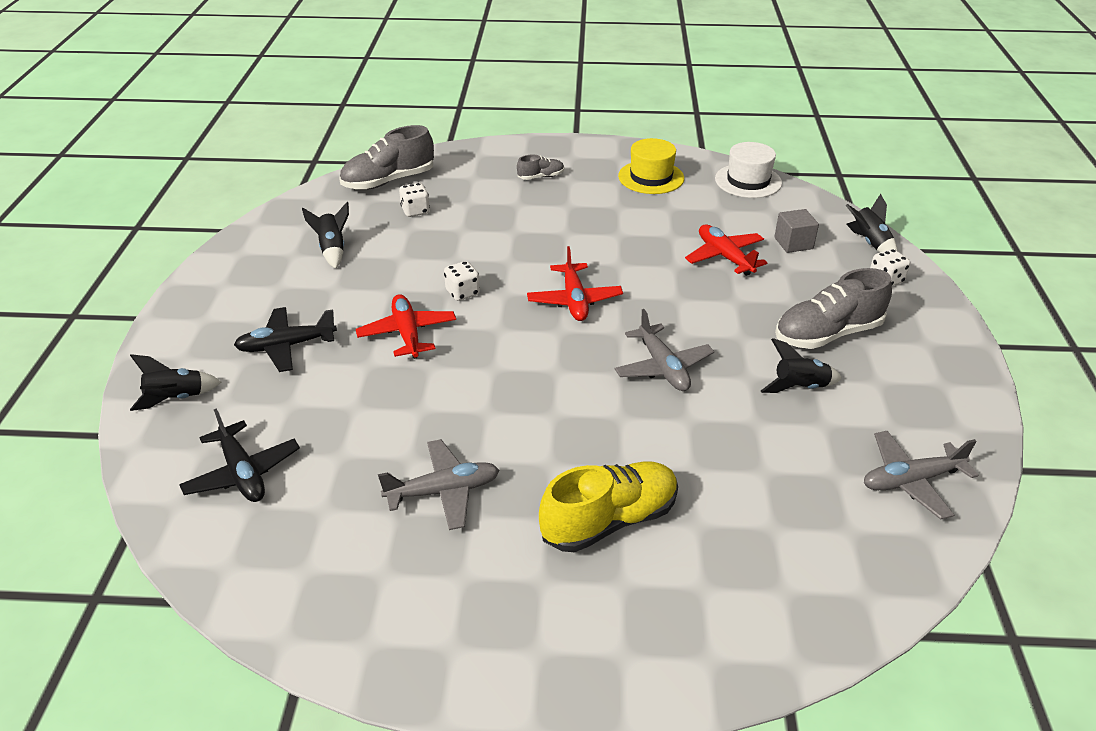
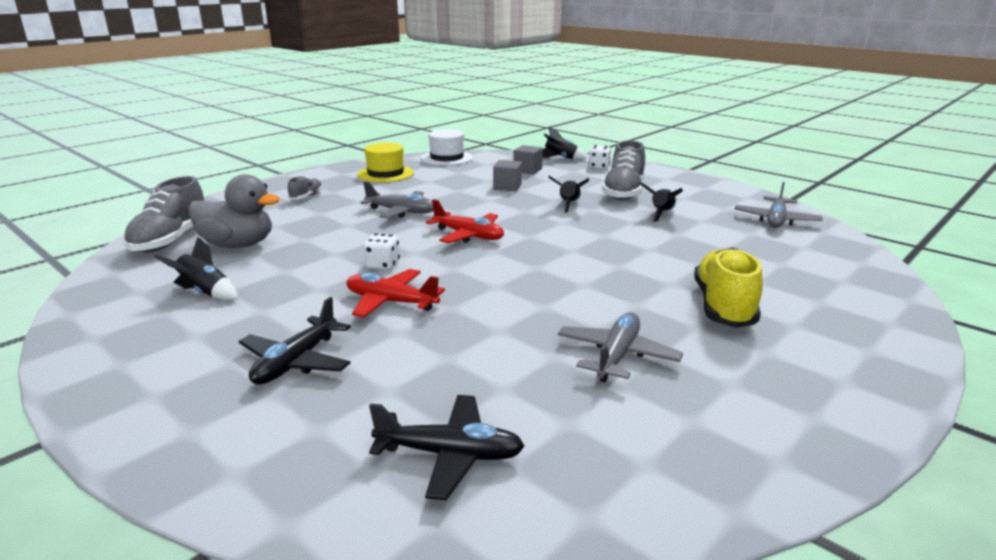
camera: 50 degrees left, 15 degrees down
black rocket [130,354,221,411] -> black rocket moved to [548,176,589,213]
white dice [399,183,430,217] -> grey duck [188,174,280,248]
grey plane [615,309,714,391] -> grey plane moved to [360,181,434,219]
red plane [685,225,767,276] -> grey cube [493,160,522,191]

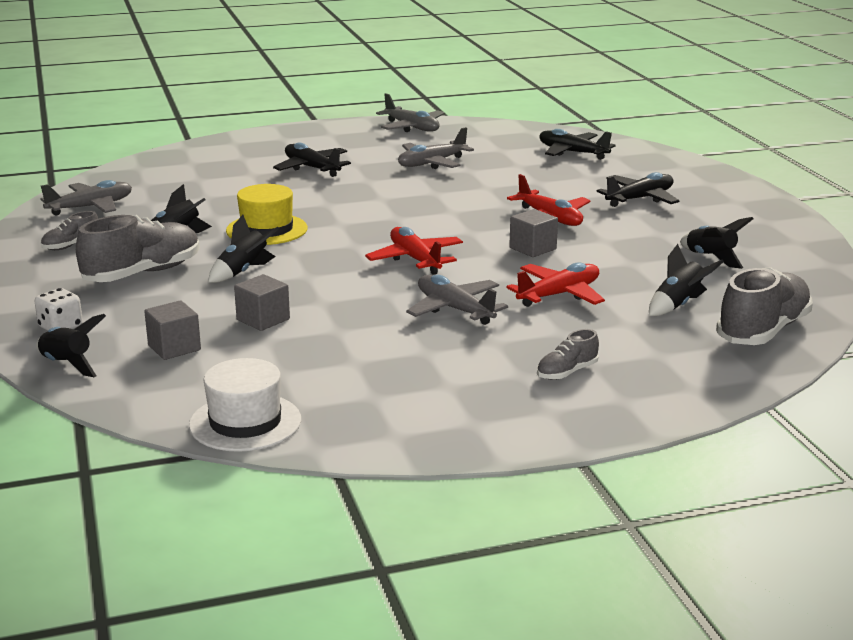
camera: 150 degrees left, 0 degrees up
grey duck [188,174,280,248] -> black rocket [649,244,724,316]
yellow hat [357,143,414,182] -> yellow hat moved to [226,184,308,245]
white dice [363,233,400,270] -> grey cube [509,209,558,257]
yellow shoe [694,247,763,328] -> black plane [273,142,351,177]
none -> grey shoe [41,211,99,250]
none -> grey plane [376,93,444,132]
none -> red plane [506,262,605,307]

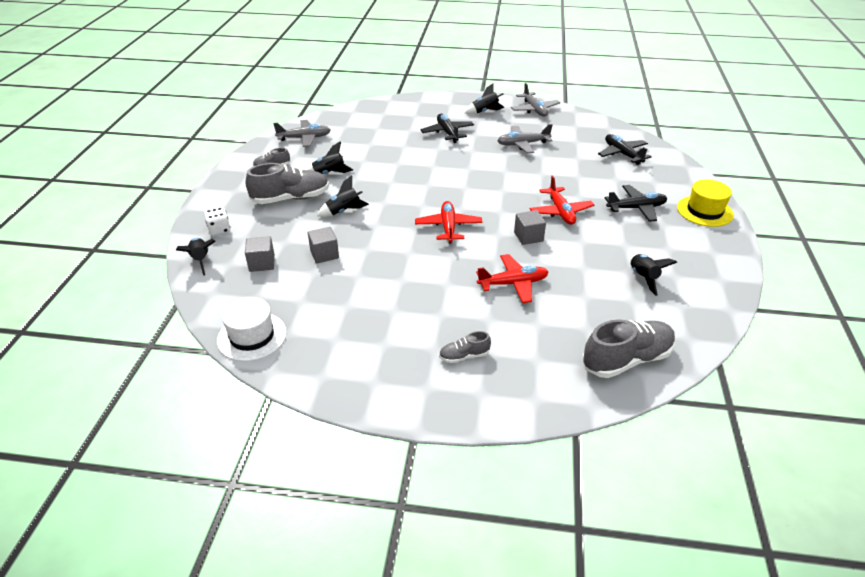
camera: 25 degrees right, 15 degrees up
yellow hat [226,184,308,245] -> yellow hat moved to [677,179,734,227]
grey plane [406,275,508,325] -> none
black rocket [649,244,724,316] -> black rocket moved to [465,83,505,114]

